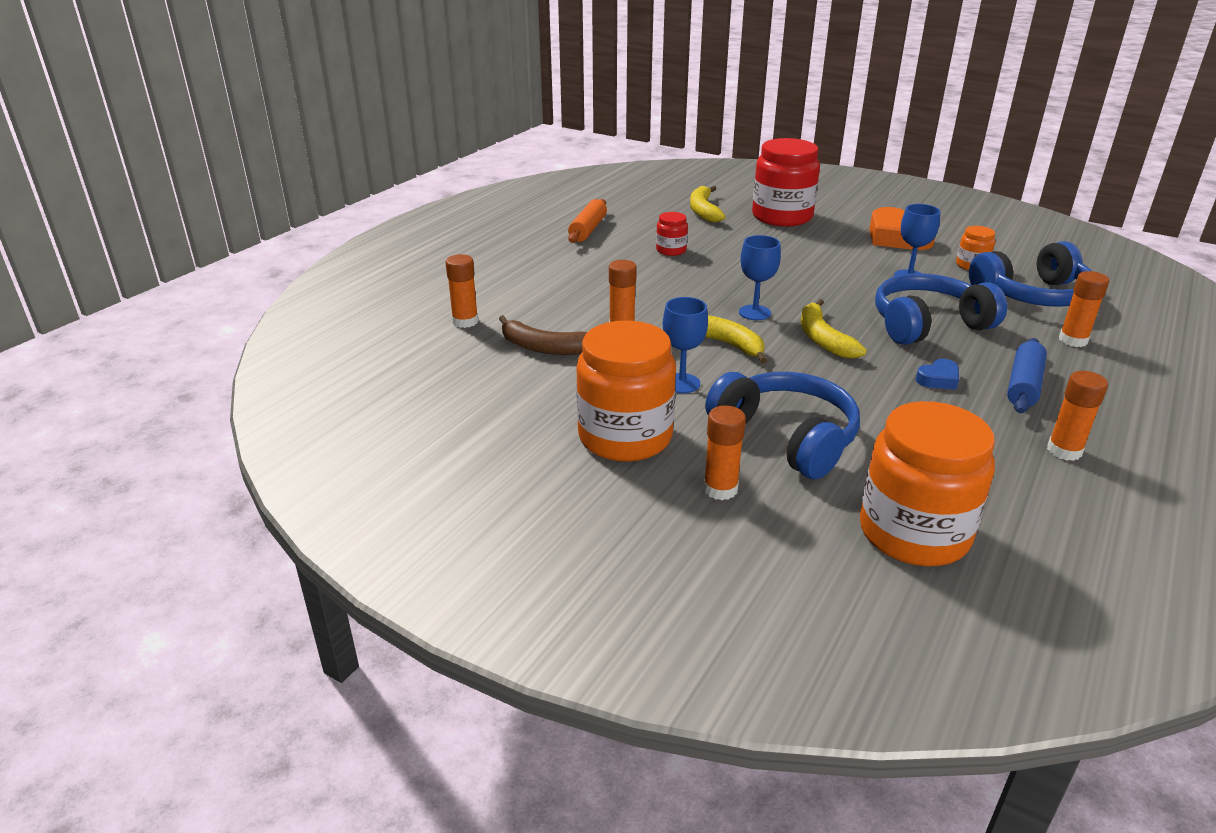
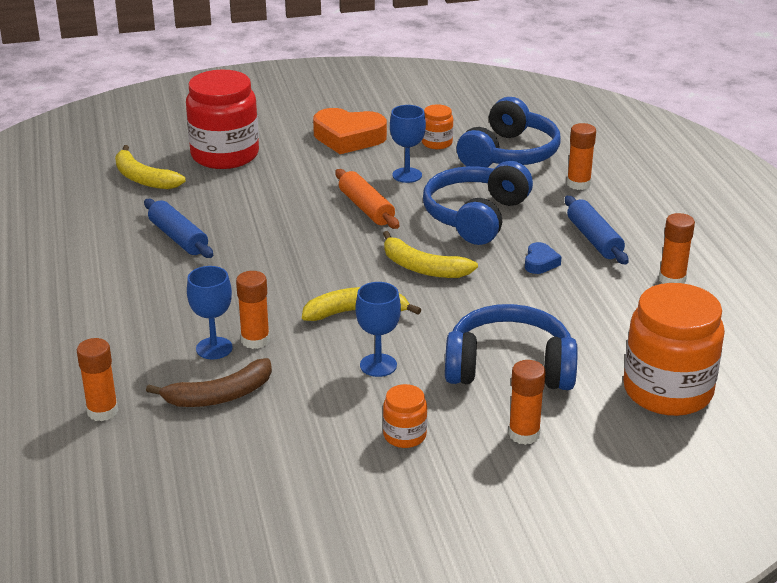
camera: 45 degrees left, 0 degrees up
orange rolling pin [568,199,607,243] -> orange rolling pin moved to [335,169,399,229]
orange jar [576,321,676,462] -> orange jar [383,384,427,448], size x0.46
red jar [656,212,688,256] -> blue rolling pin [144,199,213,258]
blue goblet [739,235,781,320] -> blue goblet moved to [187,266,233,359]

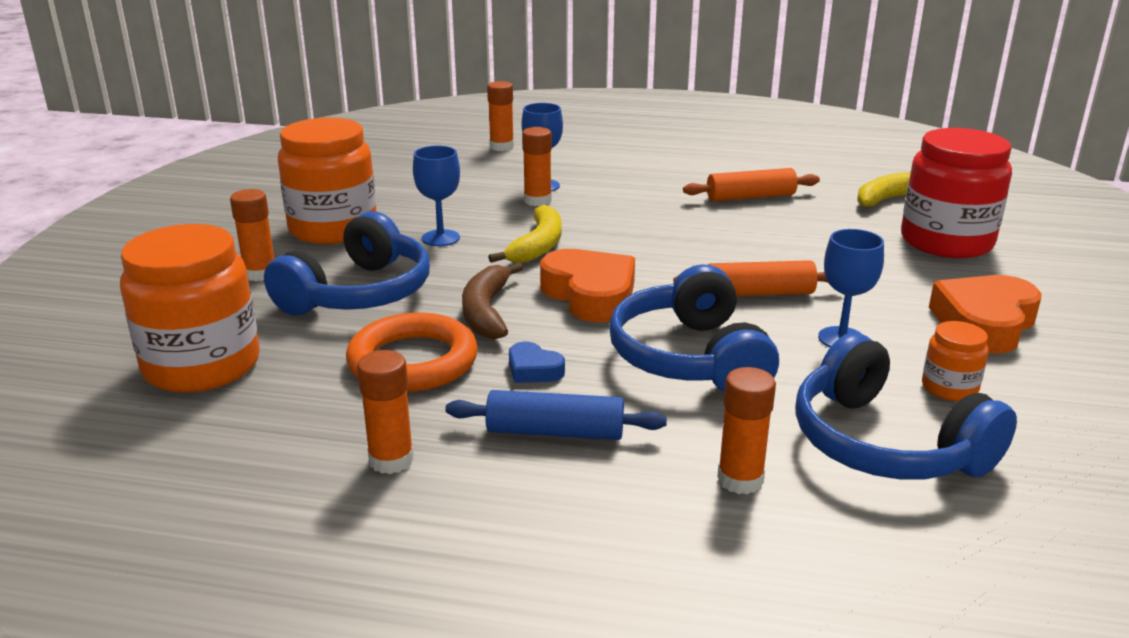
camera: 115 degrees right, 5 degrees down
blue rolling pin [144,199,213,258] -> orange rolling pin [683,168,820,201]
brown banana [146,358,272,407] -> brown banana moved to [462,262,523,340]
yellow banana [383,231,478,278] -> orange heart [540,249,635,322]
orange jar [383,384,427,448] -> orange jar [278,118,377,244], size x2.16
blue headphones [423,161,533,245] -> blue headphones turned 150 degrees counterclockwise [609,264,779,392]
none -> orange ring [346,313,478,392]

